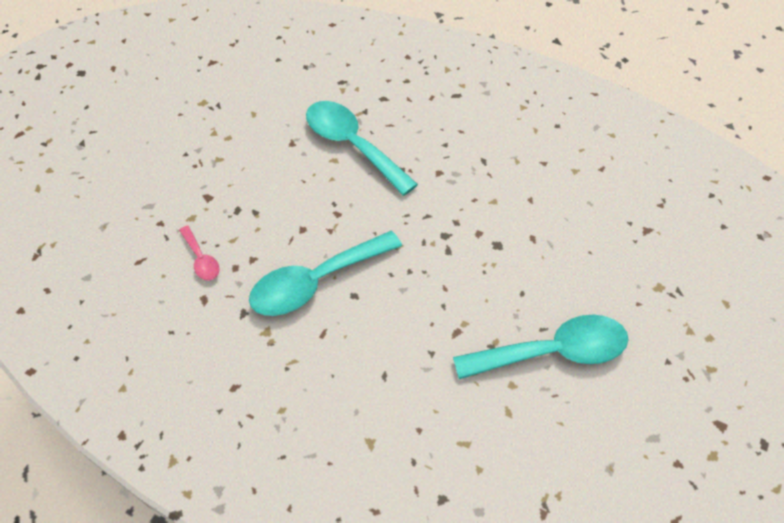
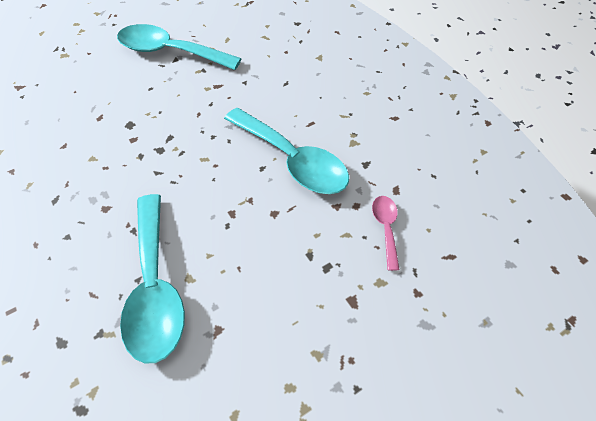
camera: 150 degrees left, 0 degrees up
turquoise spoon [249,231,402,316] -> turquoise spoon turned 45 degrees clockwise [224,108,349,194]

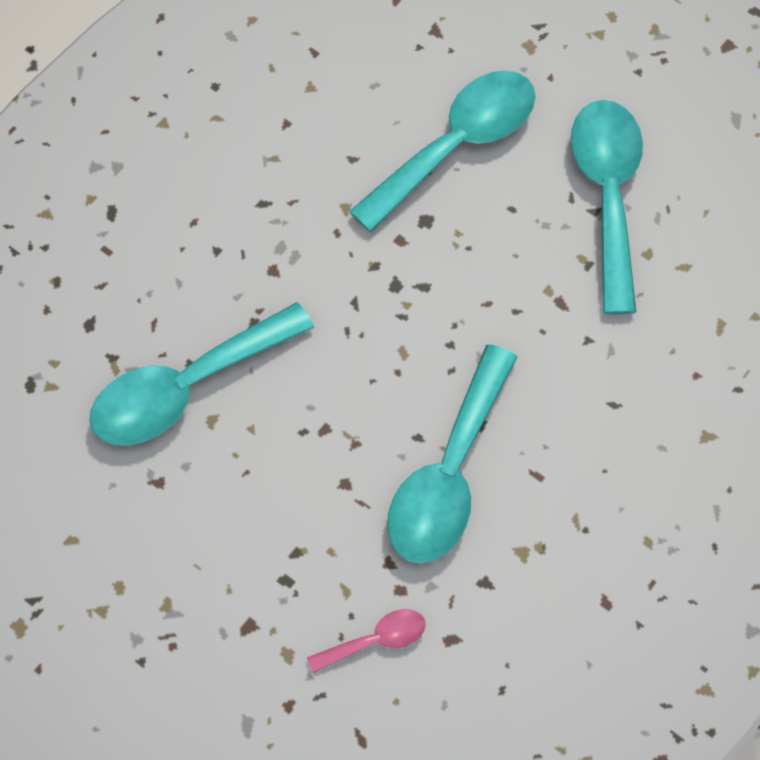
camera: 70 degrees right, 10 degrees up
none -> turquoise spoon [349,71,535,232]

